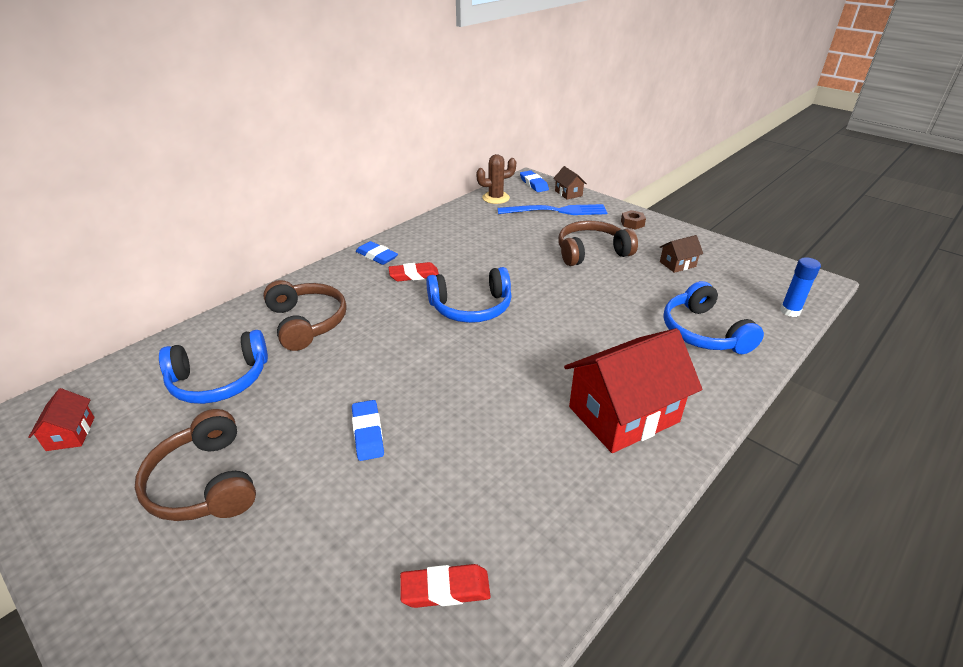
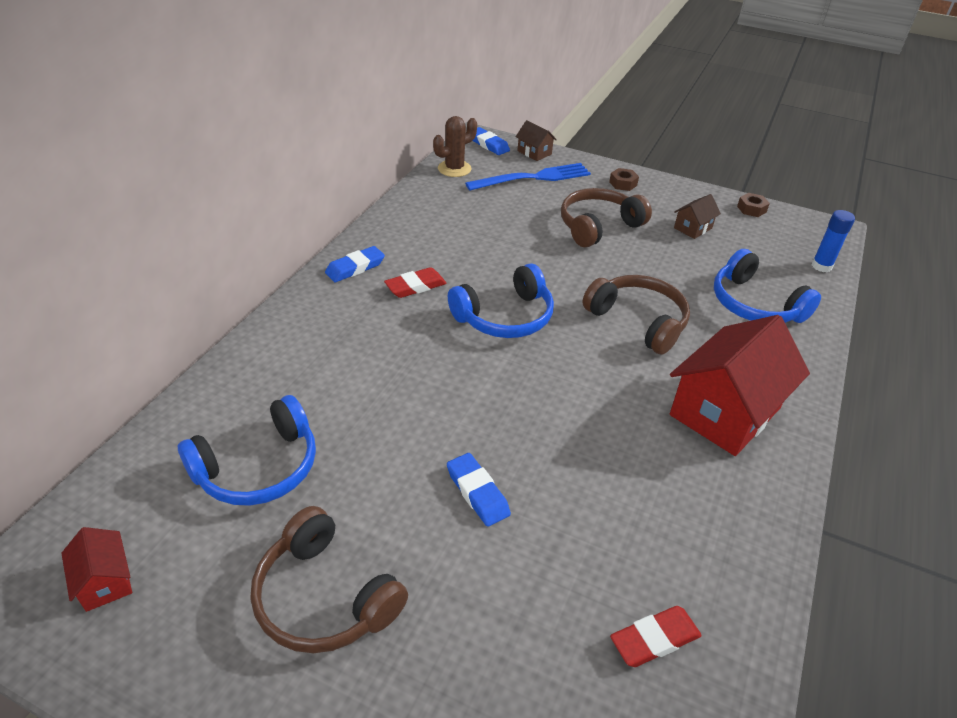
camera: 20 degrees left, 5 degrees up
brown headphones [263,280,347,351] -> brown headphones moved to [582,275,690,355]
blue eraser [356,241,398,265] -> blue eraser turned 60 degrees counterclockwise [325,246,385,282]
none -> brown nut [737,193,770,217]

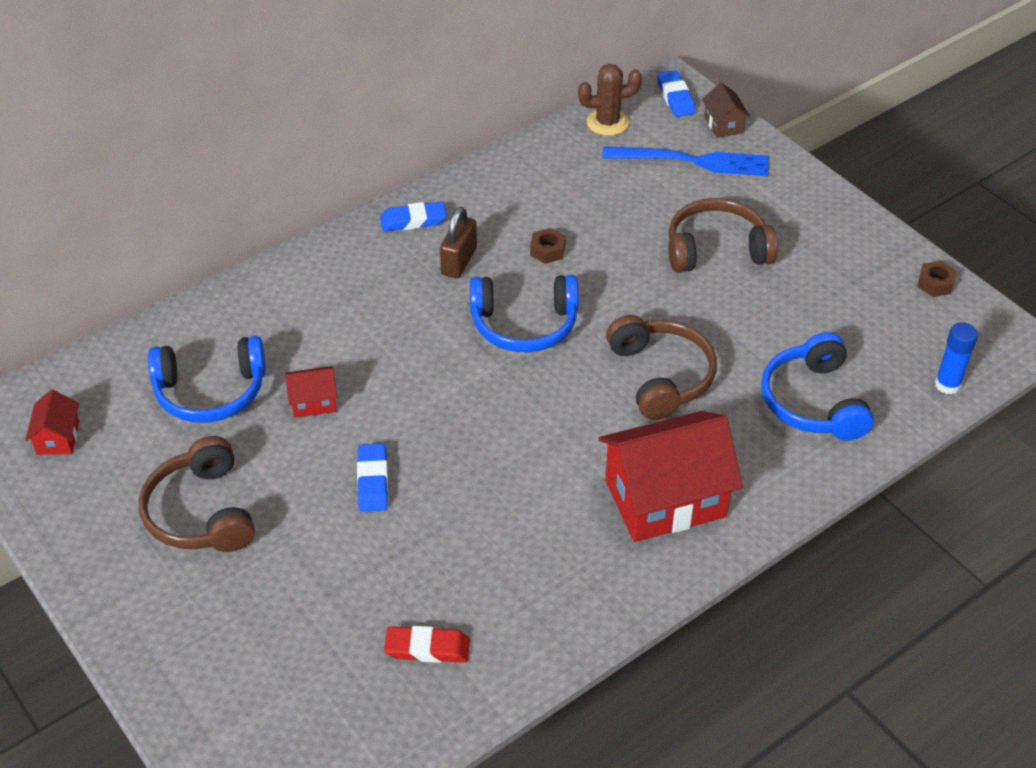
camera: 30 degrees right, 5 degrees up
red eraser [384,267,447,298] -> brown padlock [440,207,477,278]
brown nut [609,168,639,191] -> brown nut moved to [530,228,566,264]
brown house [674,194,721,239] -> none
none -> red house [285,366,337,418]

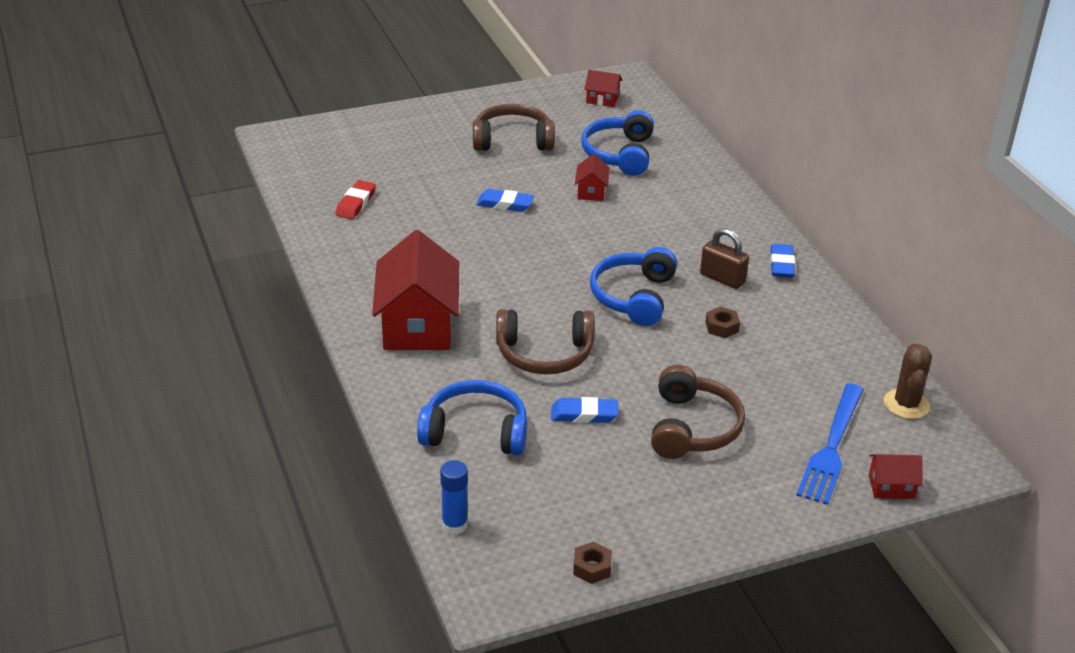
camera: 105 degrees right, 10 degrees down
blue eraser [657,70,695,117] -> blue eraser moved to [551,397,618,423]
brown house [702,82,750,138] -> red house [869,454,923,499]

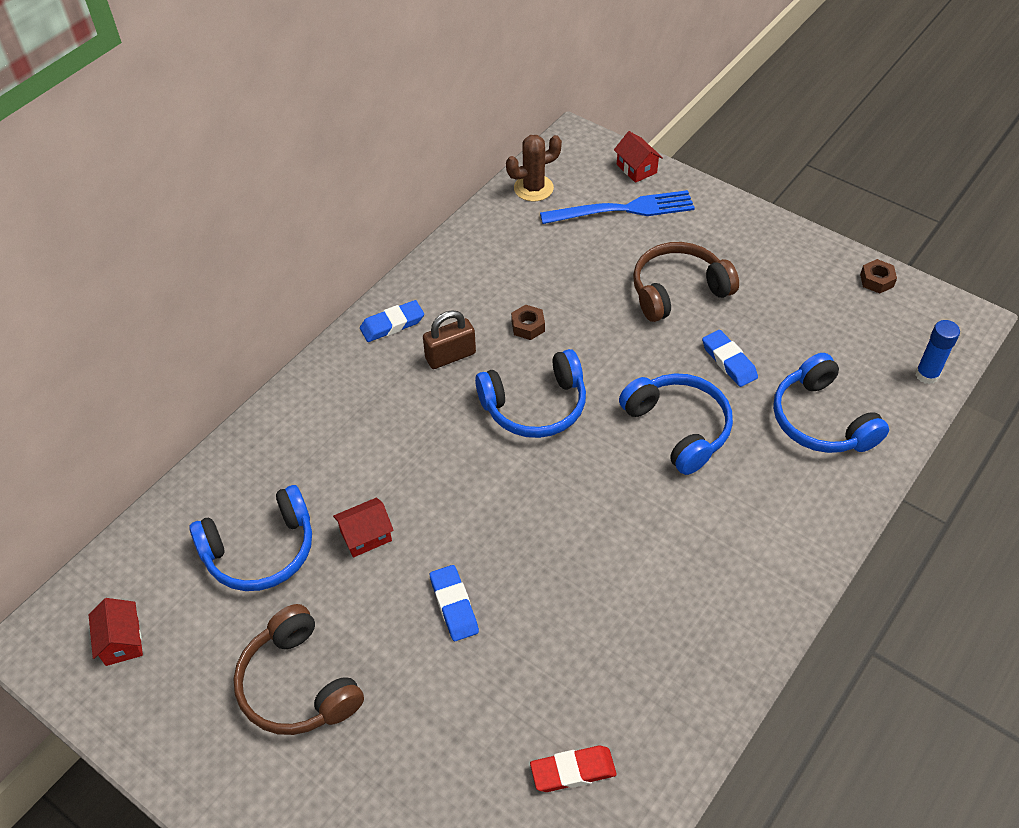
camera: 120 degrees left, 15 degrees up
red house [372,230,459,350] -> none
brown headphones [496,309,595,374] -> blue headphones [619,373,733,475]
brown padlock [700,228,749,289] -> brown padlock turned 60 degrees clockwise [423,310,476,369]

